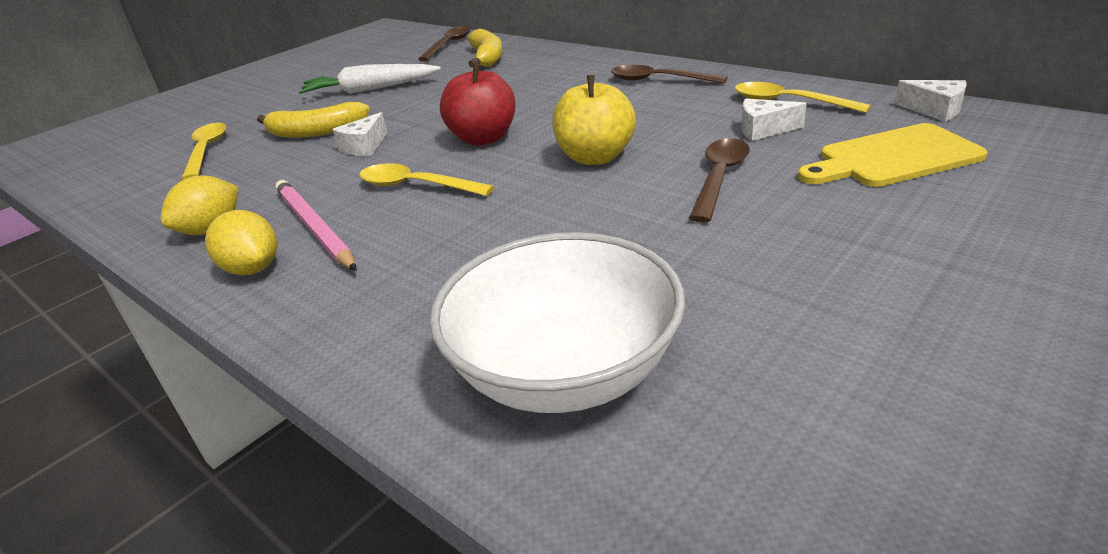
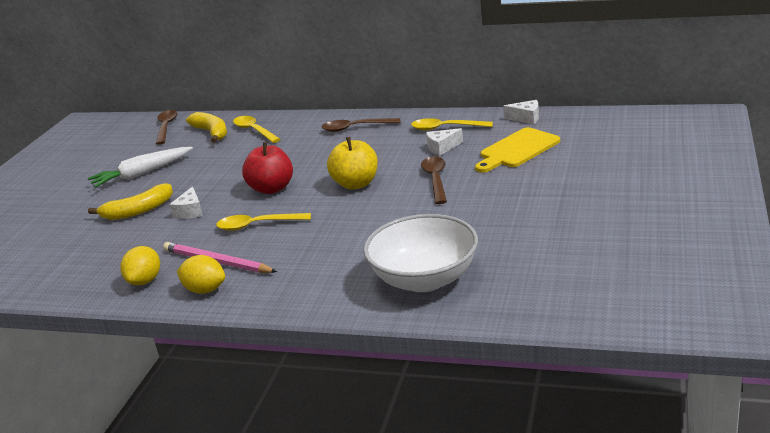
camera: 25 degrees left, 5 degrees down
yellow spoon [181,123,227,180] -> yellow spoon moved to [233,116,280,143]

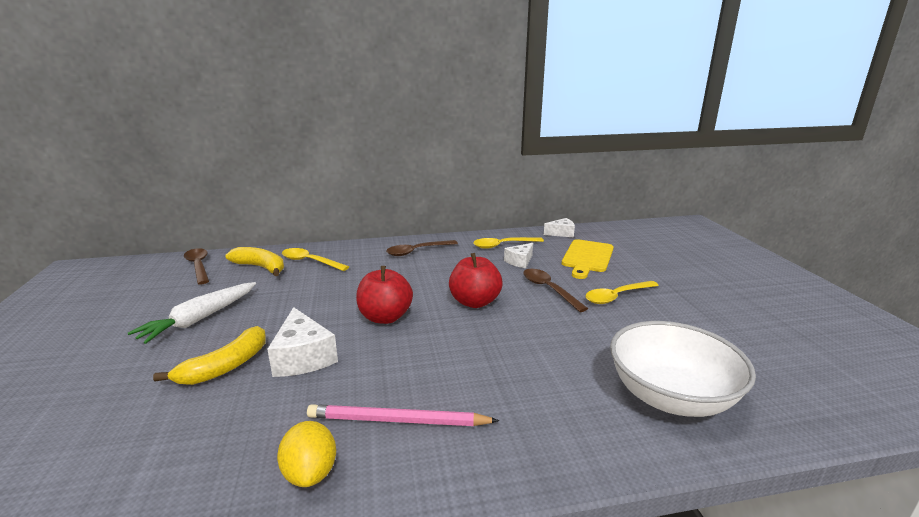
camera: 30 degrees left, 5 degrees down
white cheese [169,186,203,219] -> white cheese [267,307,338,377], size x1.63
yellow lemon [177,255,225,294] -> none
yellow spoon [216,213,311,231] -> yellow spoon moved to [585,281,659,304]
yellow apple [327,137,378,190] -> red apple [449,253,503,308]

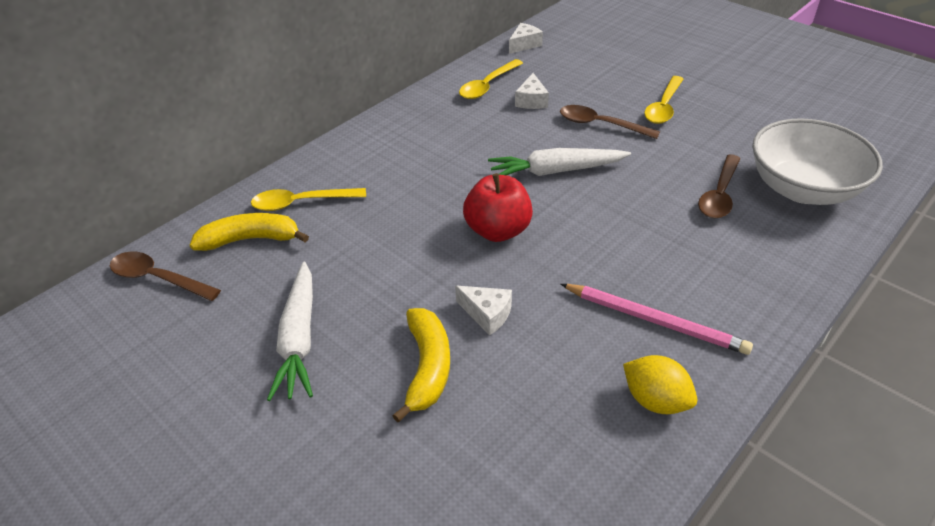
camera: 35 degrees left, 20 degrees up
white cheese [267,307,338,377] -> white cheese [455,286,512,335], size x0.61
pink pencil [307,404,499,426] -> pink pencil turned 120 degrees counterclockwise [561,284,753,355]
brown spoon [386,240,458,256] -> brown spoon moved to [698,154,741,218]
red apple [449,253,503,308] -> white carrot [488,148,631,176]
yellow cutting board [562,239,614,279] -> none

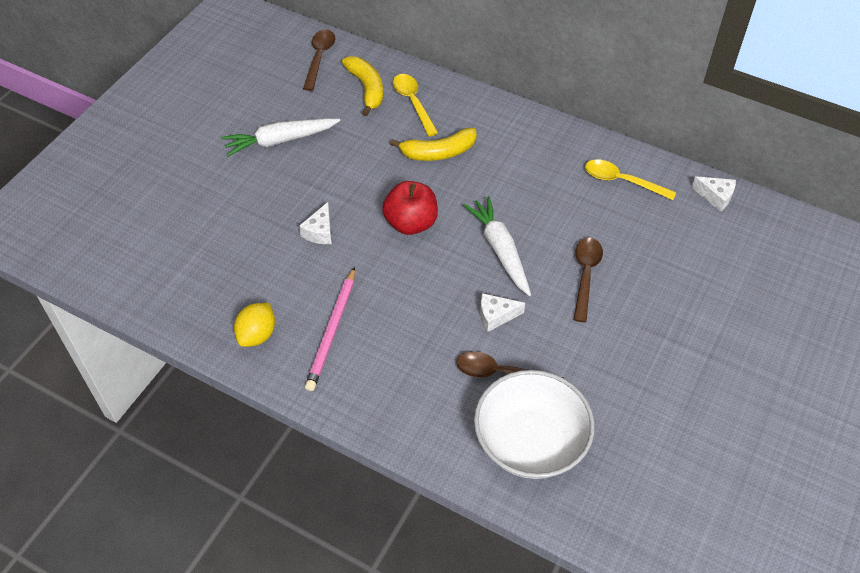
camera: 75 degrees right, 10 degrees up
yellow banana [392,308,450,422] -> yellow banana moved to [390,128,477,161]
white cheese [515,73,549,109] -> white cheese moved to [480,293,525,332]
yellow spoon [644,76,684,124] -> none

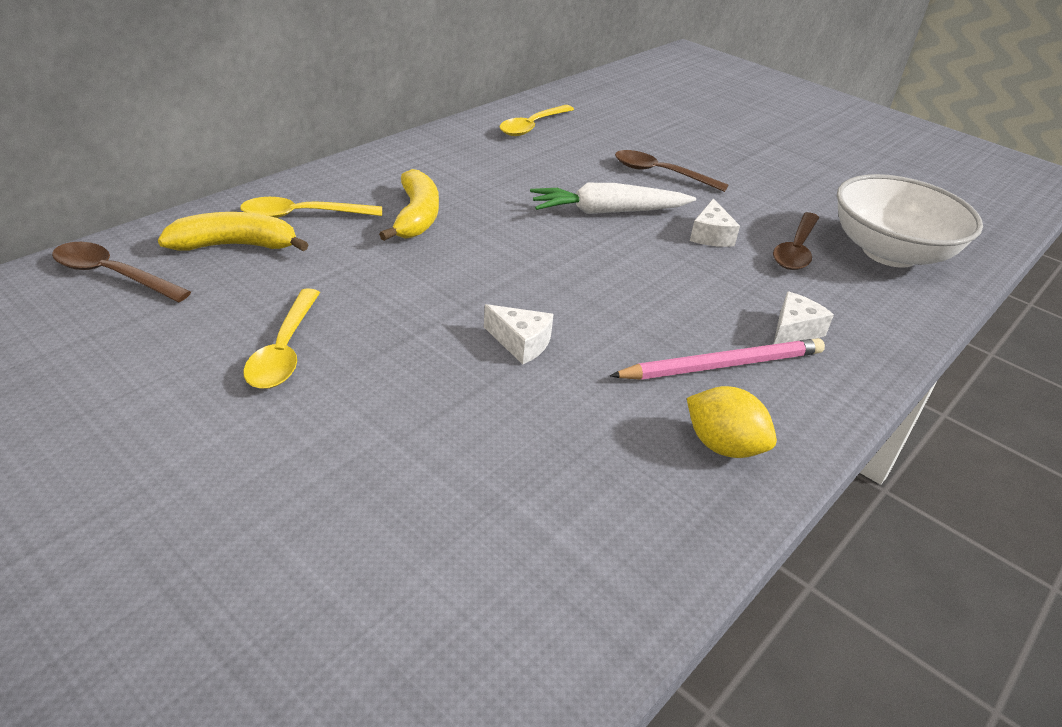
camera: 80 degrees left, 15 degrees down
white carrot [222,118,340,157] -> yellow spoon [243,288,320,389]
pink pencil [305,267,355,391] -> pink pencil turned 45 degrees counterclockwise [610,338,825,380]
red apple [382,181,438,235] -> none
white cheese [691,176,736,212] -> white cheese moved to [774,291,834,344]

